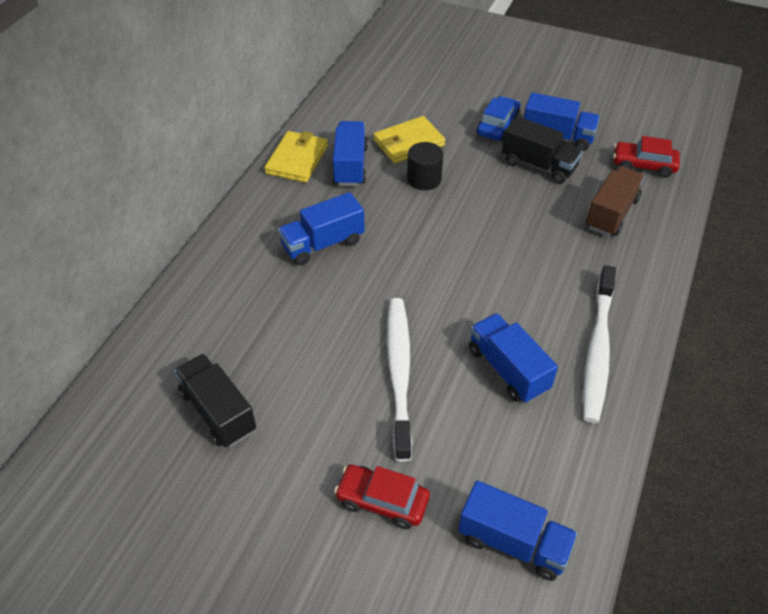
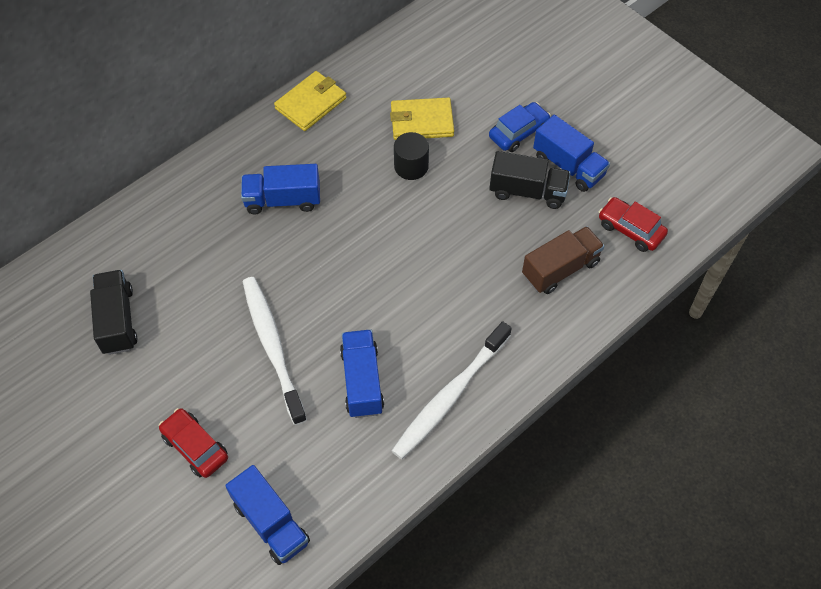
camera: 25 degrees right, 10 degrees up
blue truck [332,121,368,186] -> none
white toothbrush [387,298,412,462] -> white toothbrush turned 45 degrees counterclockwise [243,277,307,425]
black truck [502,116,583,184] -> black truck turned 45 degrees counterclockwise [489,151,570,209]

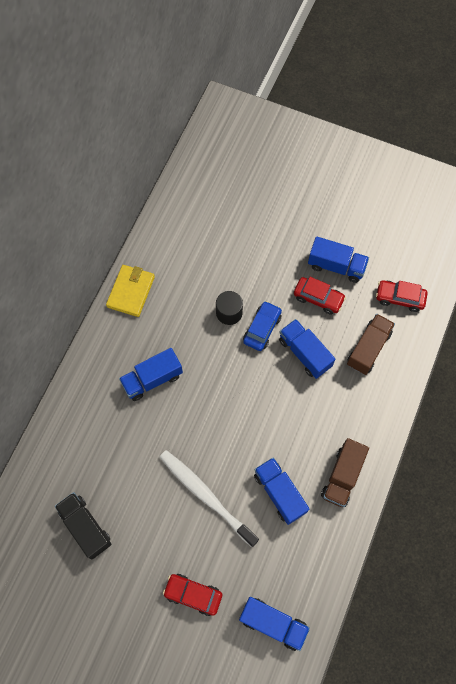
camera: 25 degrees left, 10 degrees up
yellow wallet [390,98,454,140] -> none
white toothbrush [391,321,512,459] -> brown truck [321,438,369,507]
blue car [489,102,551,152] -> blue car moved to [243,301,282,351]
black truck [489,151,570,209] -> red car [294,277,346,314]
none -> blue truck [279,319,335,379]

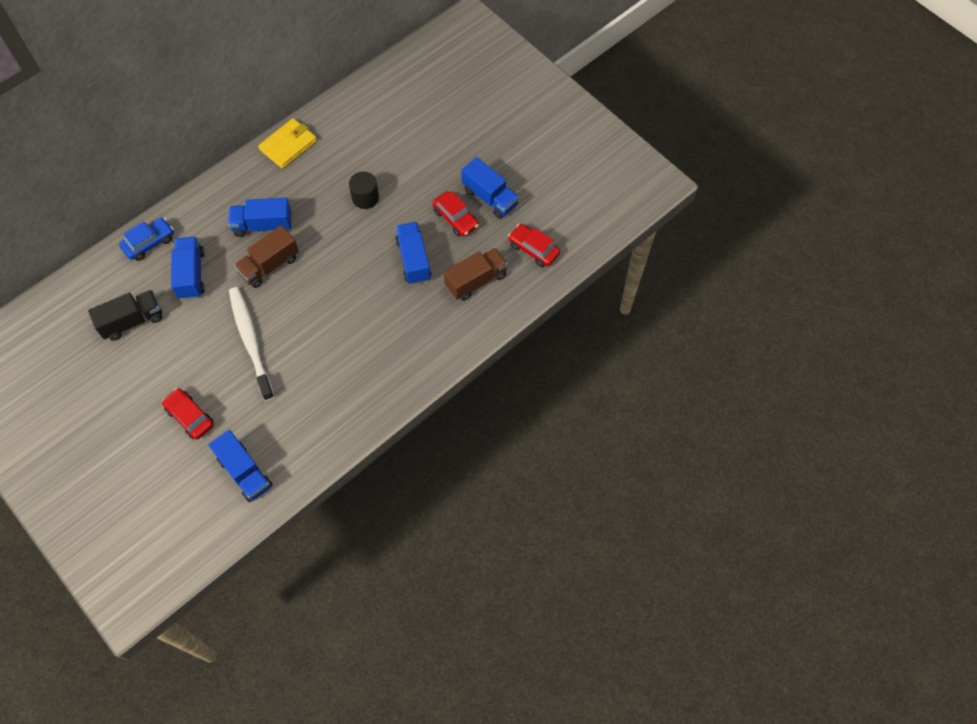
camera: 25 degrees right, 5 degrees down
black truck [55,492,112,559] -> black truck turned 75 degrees clockwise [88,290,162,341]
blue car [243,301,282,351] -> blue car moved to [119,217,174,261]
blue truck [254,457,309,525] -> blue truck moved to [171,237,205,299]
brown truck [321,438,369,507] -> brown truck moved to [234,225,299,288]

